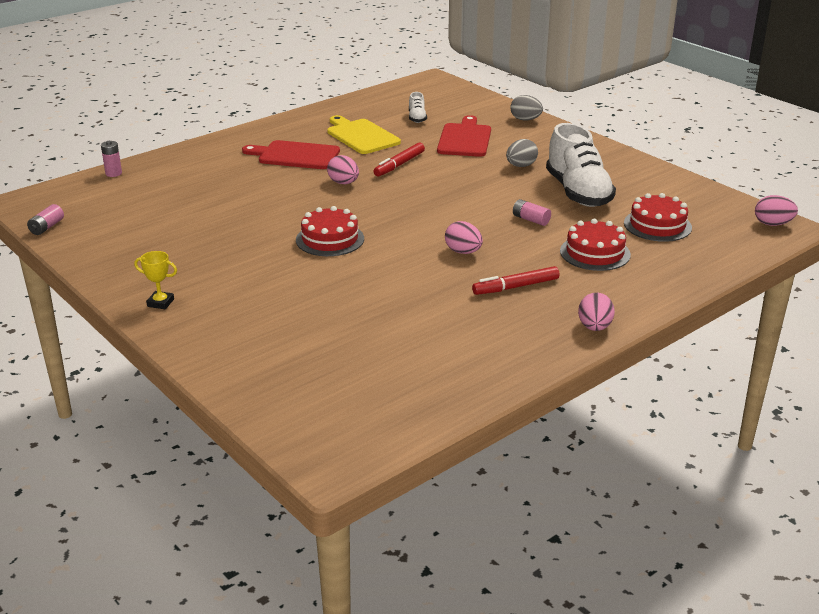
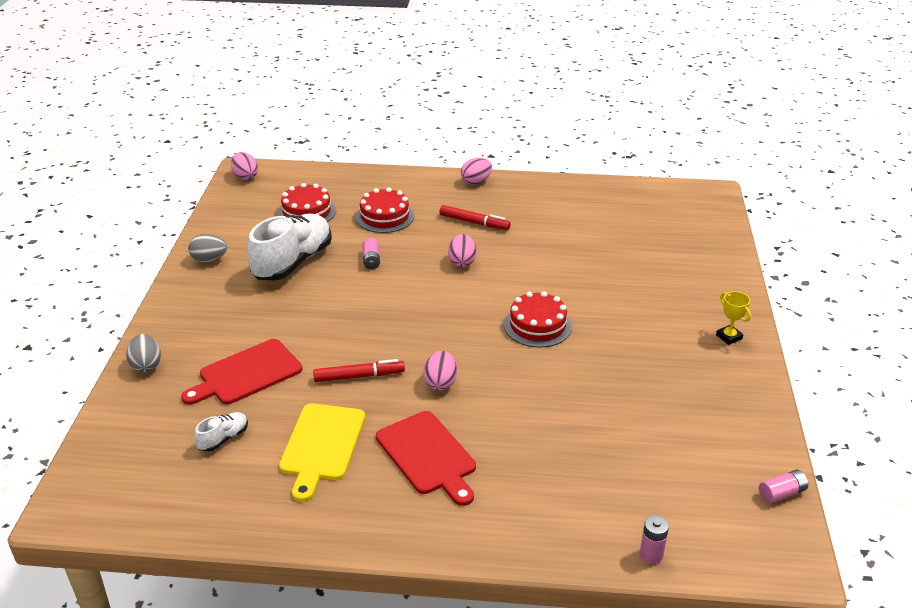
camera: 135 degrees left, 5 degrees up
grey egg [506,139,538,167] -> grey egg moved to [188,234,227,263]

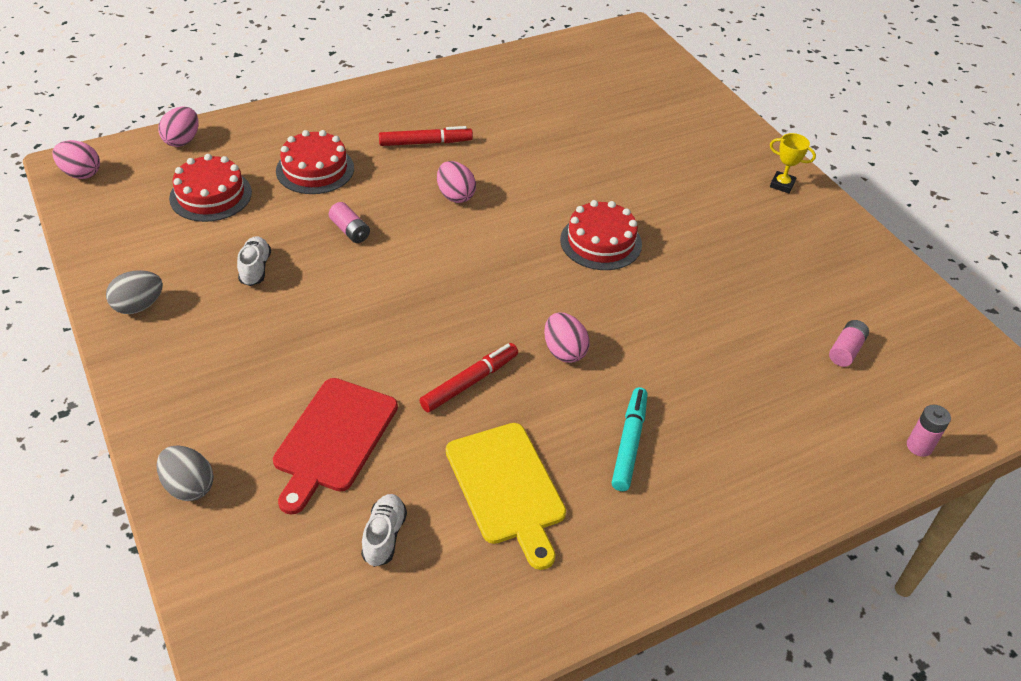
camera: 35 degrees left, 10 degrees up
white shoe [247,214,332,280] -> white shoe [237,236,271,286], size x0.44
red cutting board [376,411,476,506] -> turquoise marker [612,387,648,491]
pink egg [461,158,492,185] -> pink egg moved to [158,107,198,147]
pink battery [759,469,808,504] -> pink battery moved to [829,320,869,367]

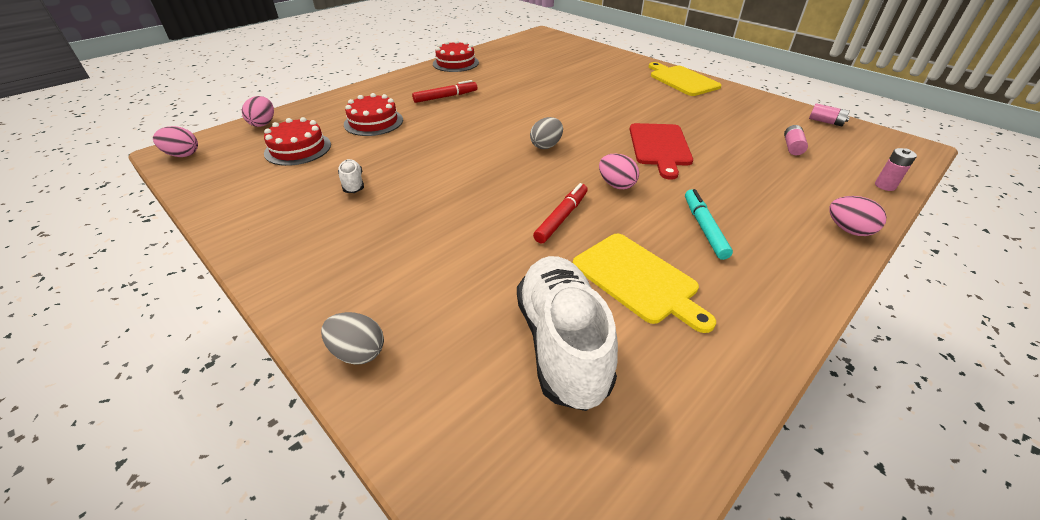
camera: 15 degrees left, 5 degrees down
grey egg [106,270,163,314] -> grey egg moved to [530,117,563,149]
red cutting board [273,378,398,515] -> red cutting board moved to [630,123,693,180]
pink battery [329,202,370,243] -> pink battery moved to [809,103,850,126]
white shoe [361,494,407,567] -> white shoe [517,256,618,411], size x2.28
pink egg [437,161,476,203] -> pink egg moved to [829,196,887,236]
red cake [560,200,642,270] -> red cake moved to [433,40,479,72]
yellow trophy [770,133,816,193] -> yellow cutting board [649,62,721,96]

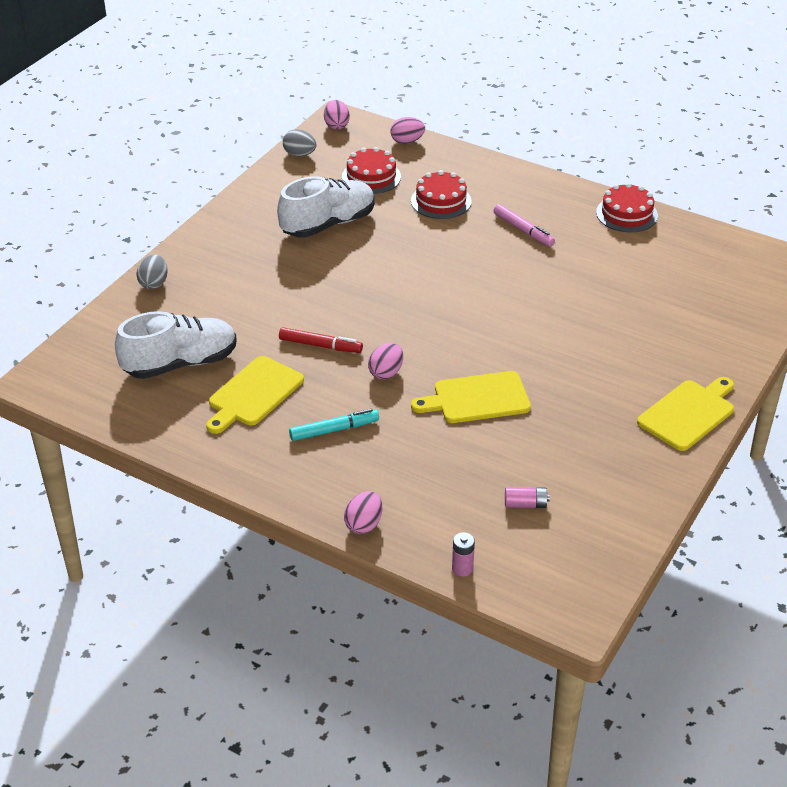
camera: 75 degrees right, 0 degrees up
white shoe [338,159,364,193] -> white shoe [277,176,375,238], size x2.28
red marker [412,80,477,103] -> pink marker [494,204,555,247]
grey egg [530,117,563,149] -> grey egg moved to [283,129,317,156]
red cutting board [630,123,693,180] -> yellow cutting board [411,371,531,423]
pink battery [809,103,850,126] -> none

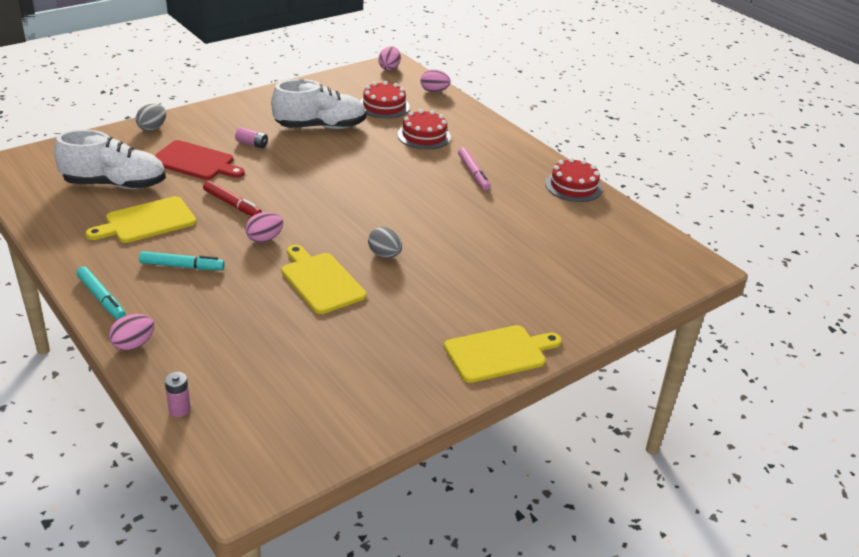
camera: 20 degrees right, 5 degrees down
grey egg [283,129,317,156] -> grey egg moved to [368,227,402,258]
yellow cutting board [411,371,531,423] -> yellow cutting board turned 45 degrees clockwise [281,245,366,314]
pink battery [505,487,550,508] -> pink battery moved to [235,127,268,149]
none -> turquoise marker [77,266,126,320]
none -> red cutting board [154,140,245,180]

